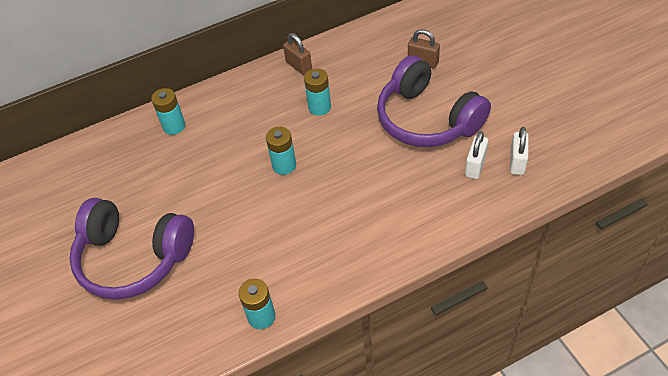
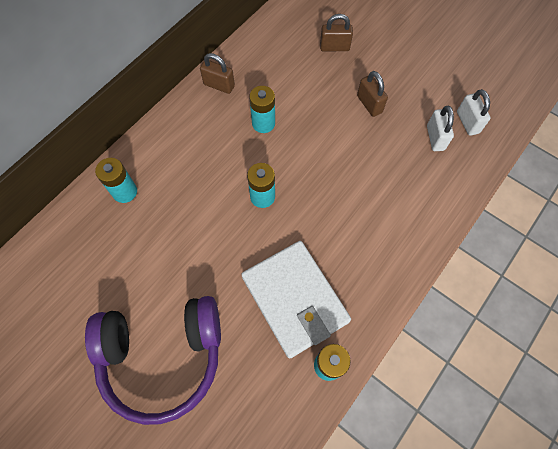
camera: 30 degrees left, 15 degrees up
purple headphones [377,55,491,147] -> brown padlock [357,71,388,117]
none -> white wallet [241,241,351,358]

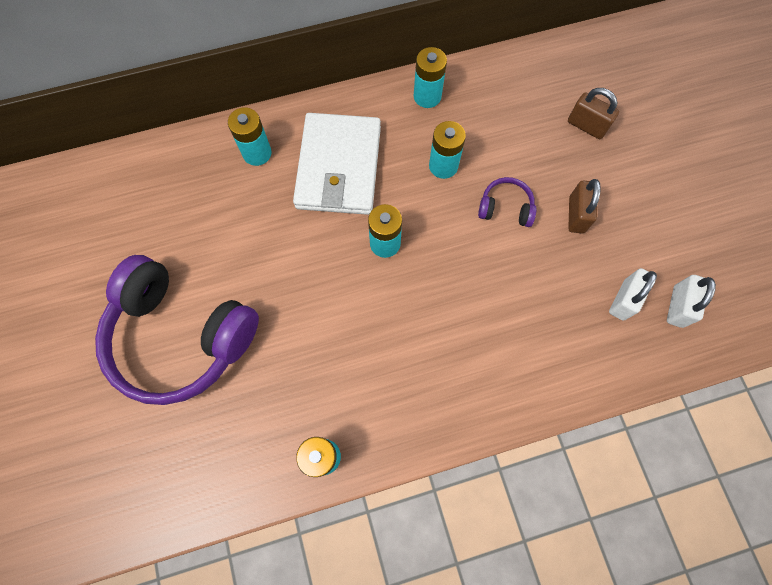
camera: 35 degrees right, 5 degrees up
brown padlock [200,53,235,94] -> turquoise battery [414,47,447,108]
white wallet [241,241,351,358] -> white wallet moved to [293,113,381,215]
none -> purple headphones [478,177,536,227]

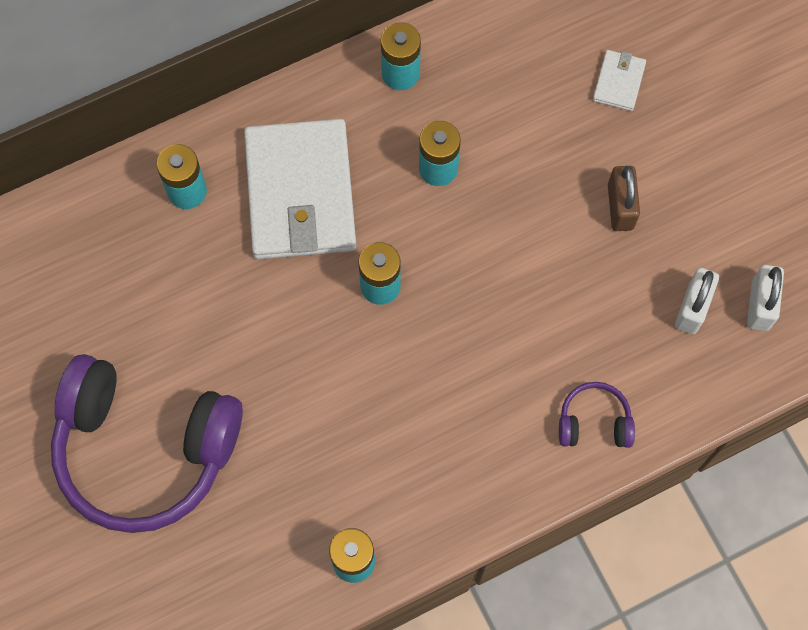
camera: 10 degrees left, 0 degrees up
purple headphones [478,177,536,227] -> purple headphones moved to [559,382,635,448]
brown padlock [568,88,619,139] -> white wallet [593,50,646,111]

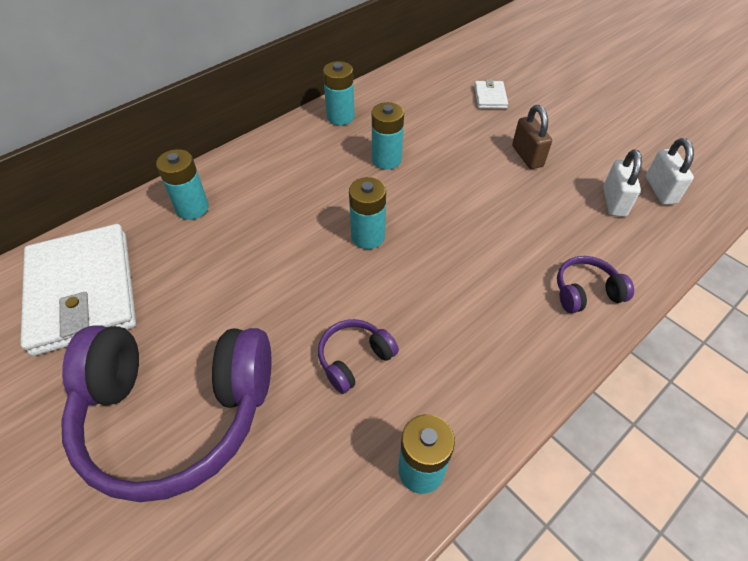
camera: 15 degrees left, 20 degrees down
white wallet [244,119,356,259] -> white wallet moved to [20,224,136,356]
none -> purple headphones [318,319,399,394]

